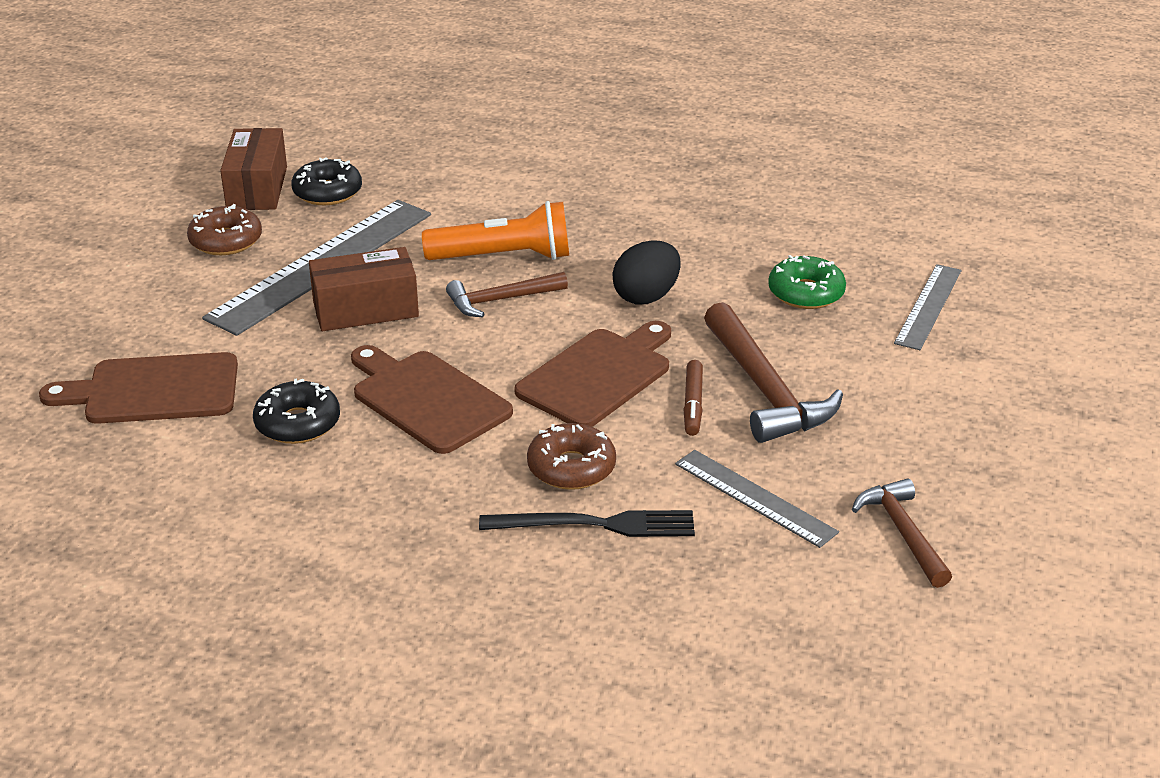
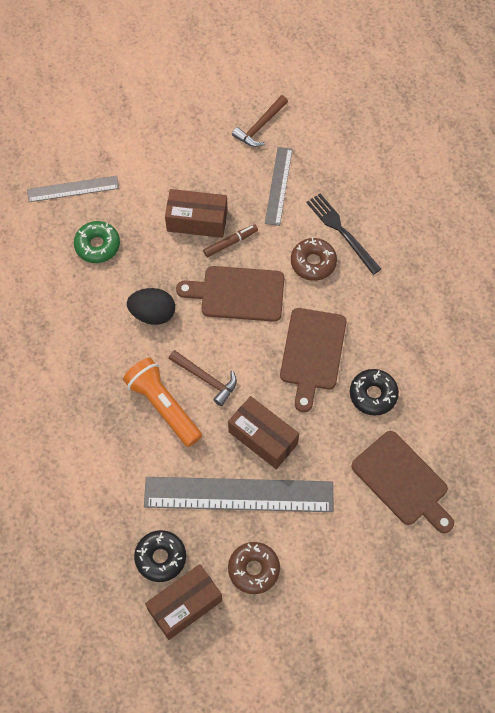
camera: 125 degrees left, 30 degrees up
brown hammer [704,302,843,443] -> brown box [165,189,228,238]

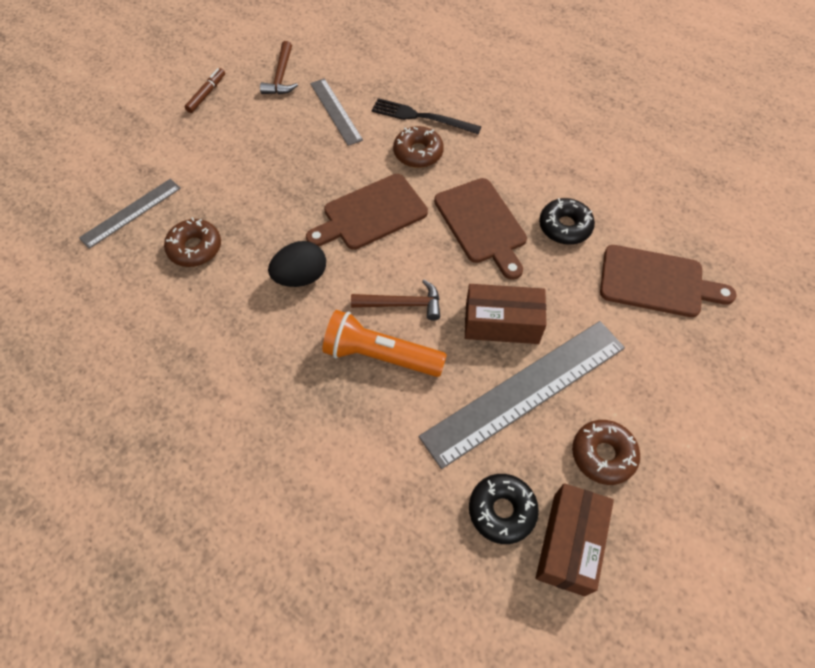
camera: 35 degrees left, 5 degrees down
green donut [74,221,120,263] -> brown donut [164,217,221,267]
brown box [165,189,228,238] -> none
brown marker [203,224,258,257] -> brown marker moved to [185,68,225,113]

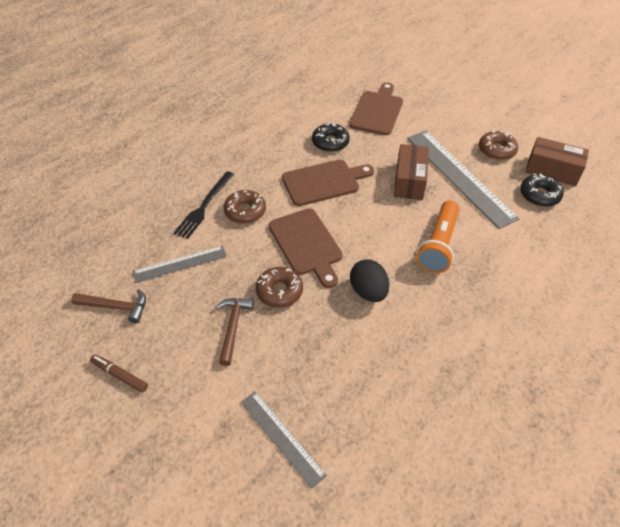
camera: 85 degrees left, 10 degrees down
brown donut [164,217,221,267] -> brown donut moved to [256,267,303,308]
brown hammer [351,280,440,320] -> brown hammer moved to [215,298,254,366]

